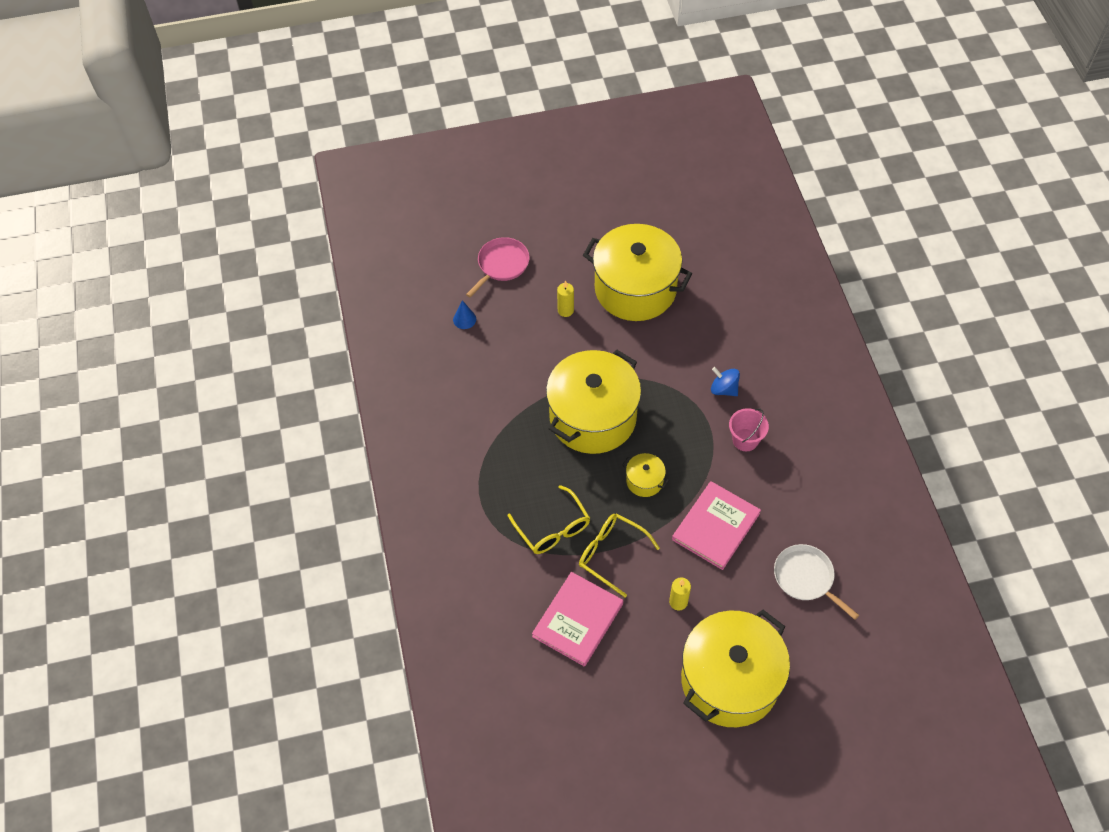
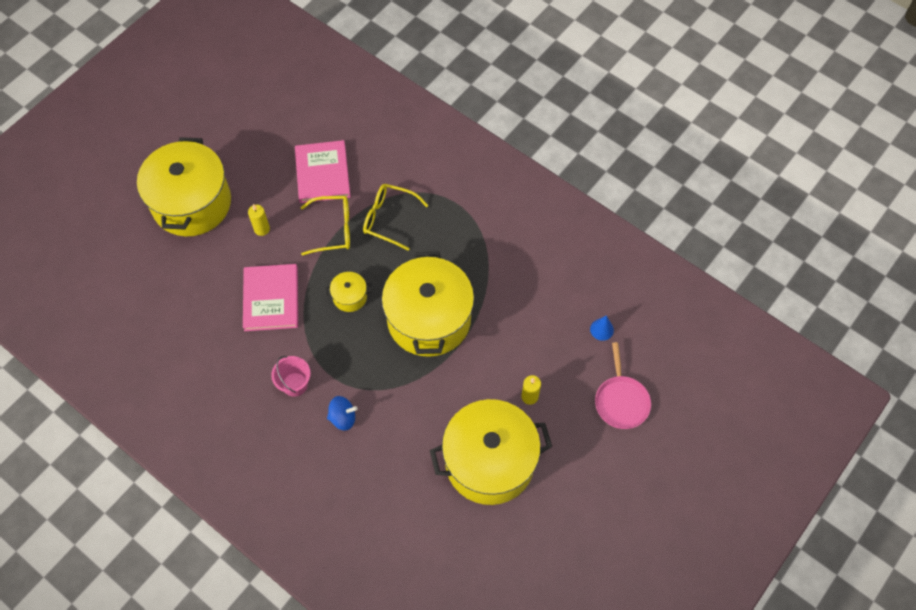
camera: 140 degrees right, 5 degrees up
white pan [774,544,859,620] -> none

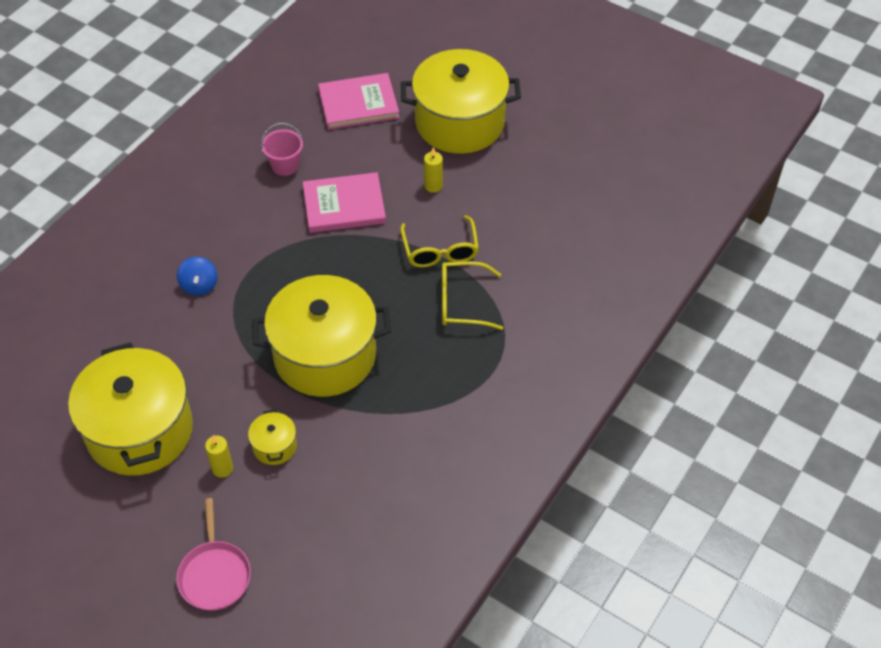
camera: 85 degrees right, 10 degrees down
pink bucket [271,356,311,397] -> pink bucket moved to [261,123,303,176]
pink book [295,140,350,203] -> pink book moved to [318,73,399,130]
yellow pot [326,272,371,312] -> yellow pot moved to [248,410,297,465]
yellow glasses [363,184,429,251] -> yellow glasses turned 105 degrees counterclockwise [442,261,503,330]
blue cone [590,316,614,341] -> none
pink pan [595,342,651,429] -> pink pan turned 90 degrees counterclockwise [176,498,251,611]

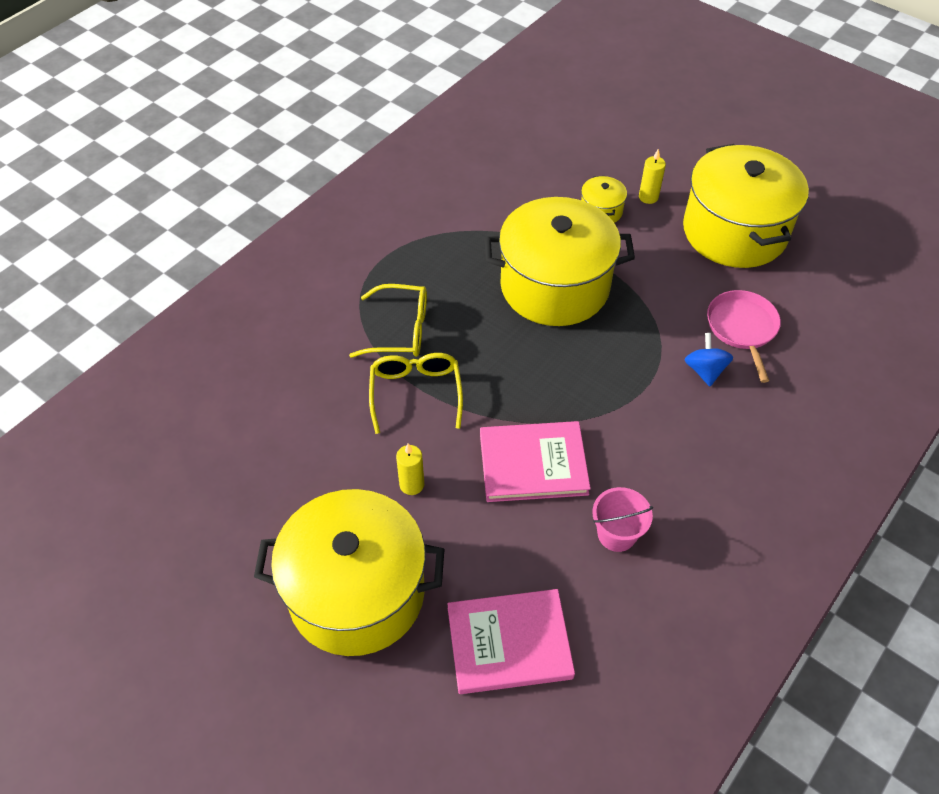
camera: 175 degrees left, 0 degrees up
pink pan [176,498,251,611] -> pink pan moved to [707,290,781,383]

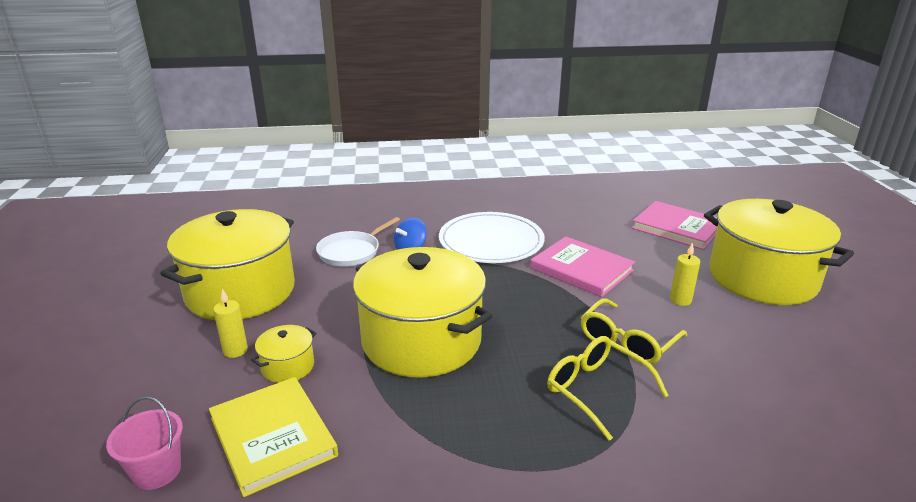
camera: 135 degrees left, 25 degrees down
pink bucket [592,487,653,552] -> pink bucket moved to [106,396,183,490]
pink pan [707,290,781,383] -> white pan [316,217,400,267]
none -> yellow book [209,377,338,497]
none -> white plate [439,212,545,263]

